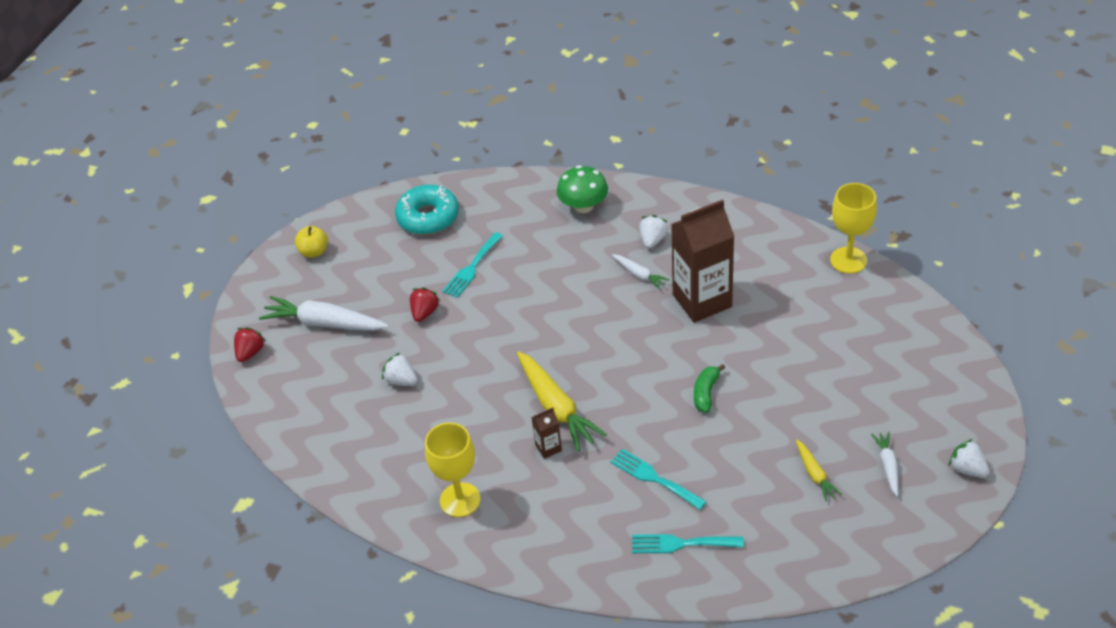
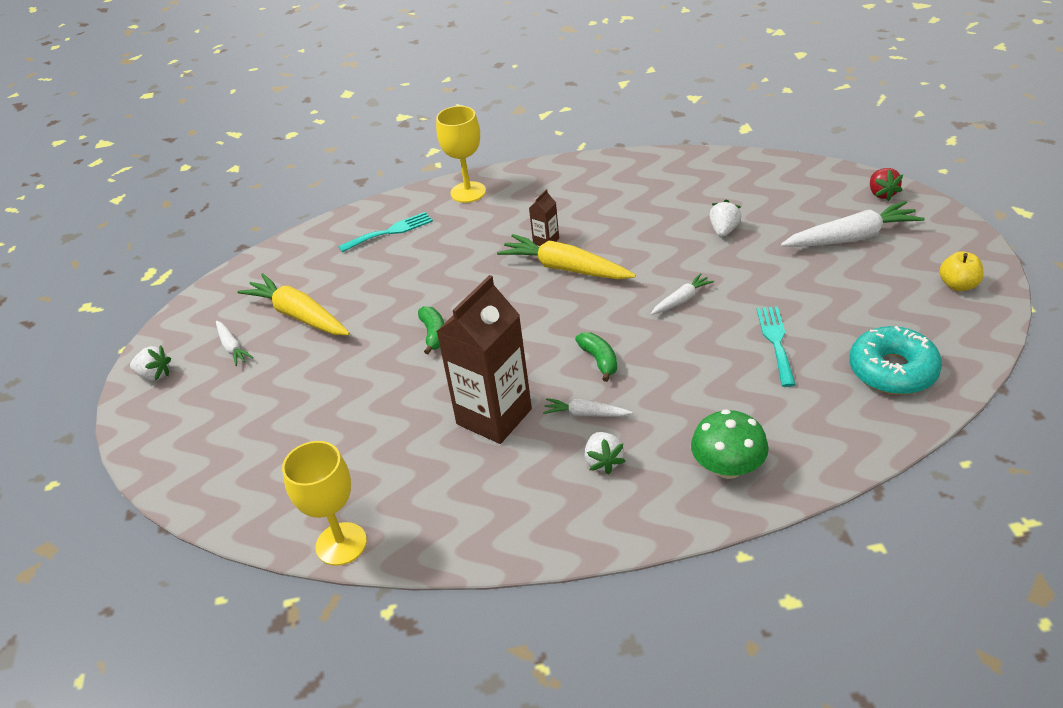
camera: 150 degrees right, 5 degrees down
white strawberry [382,353,417,386] -> white strawberry turned 75 degrees counterclockwise [709,200,742,237]
red strawberry [410,287,440,322] -> none
yellow goblet [425,422,481,517] -> yellow goblet moved to [436,106,486,203]
turquoise fork [610,449,707,510] -> none
yellow carrot [796,440,842,501] -> yellow carrot [237,273,350,335], size x1.92
none -> green banana [575,332,617,382]
none -> white carrot [651,273,714,315]

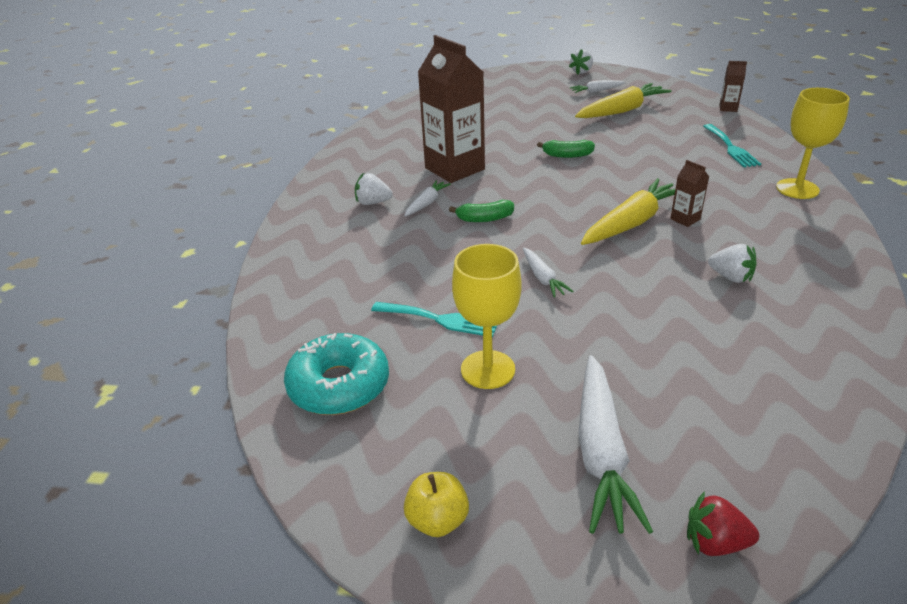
camera: 105 degrees right, 5 degrees down
yellow goblet [282,441,367,566] -> yellow goblet moved to [452,244,522,389]
green mushroom [691,409,769,479] -> none
white strawberry [709,200,742,237] -> white strawberry moved to [708,244,757,283]
none -> brown carton [719,61,747,112]

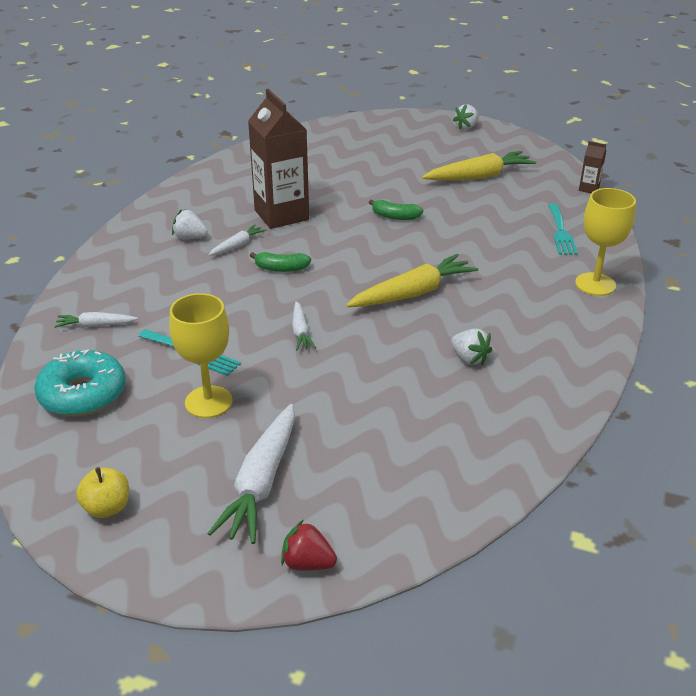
camera: 10 degrees right, 0 degrees up
white carrot [570,80,625,93] -> white carrot moved to [55,312,138,328]
brown carton [670,160,709,227] -> none

